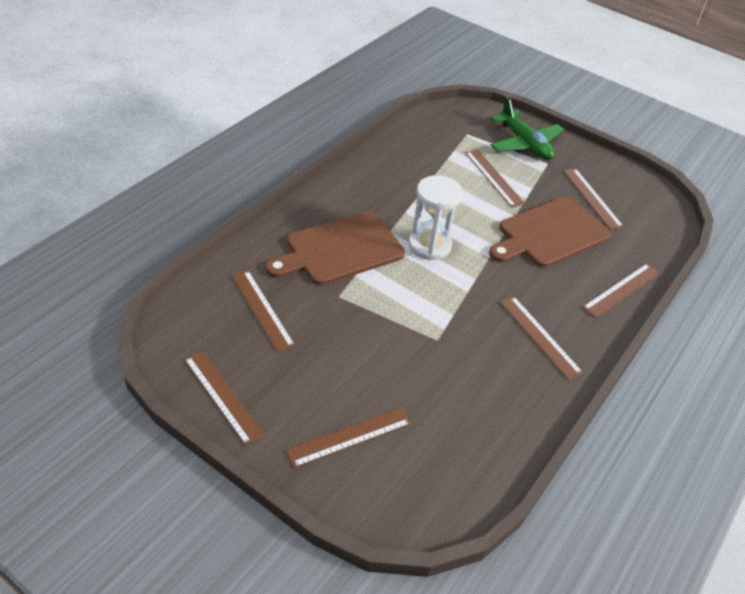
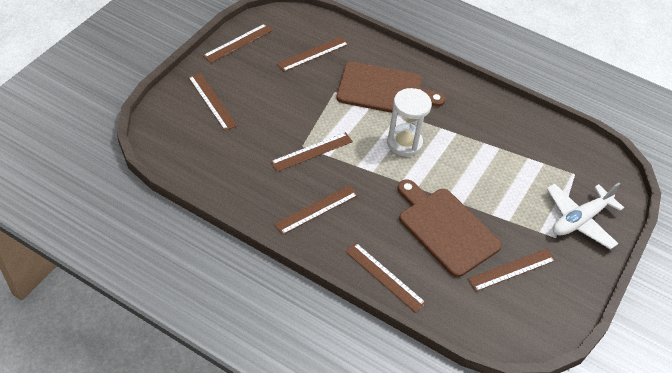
camera: 85 degrees right, 5 degrees up
brown cutting board [266,211,405,285] -> brown cutting board turned 135 degrees clockwise [336,62,445,113]
brown ruler [465,149,525,208] -> brown ruler moved to [270,132,353,172]
green plane [491,97,564,160] -> white plane [547,183,624,249]

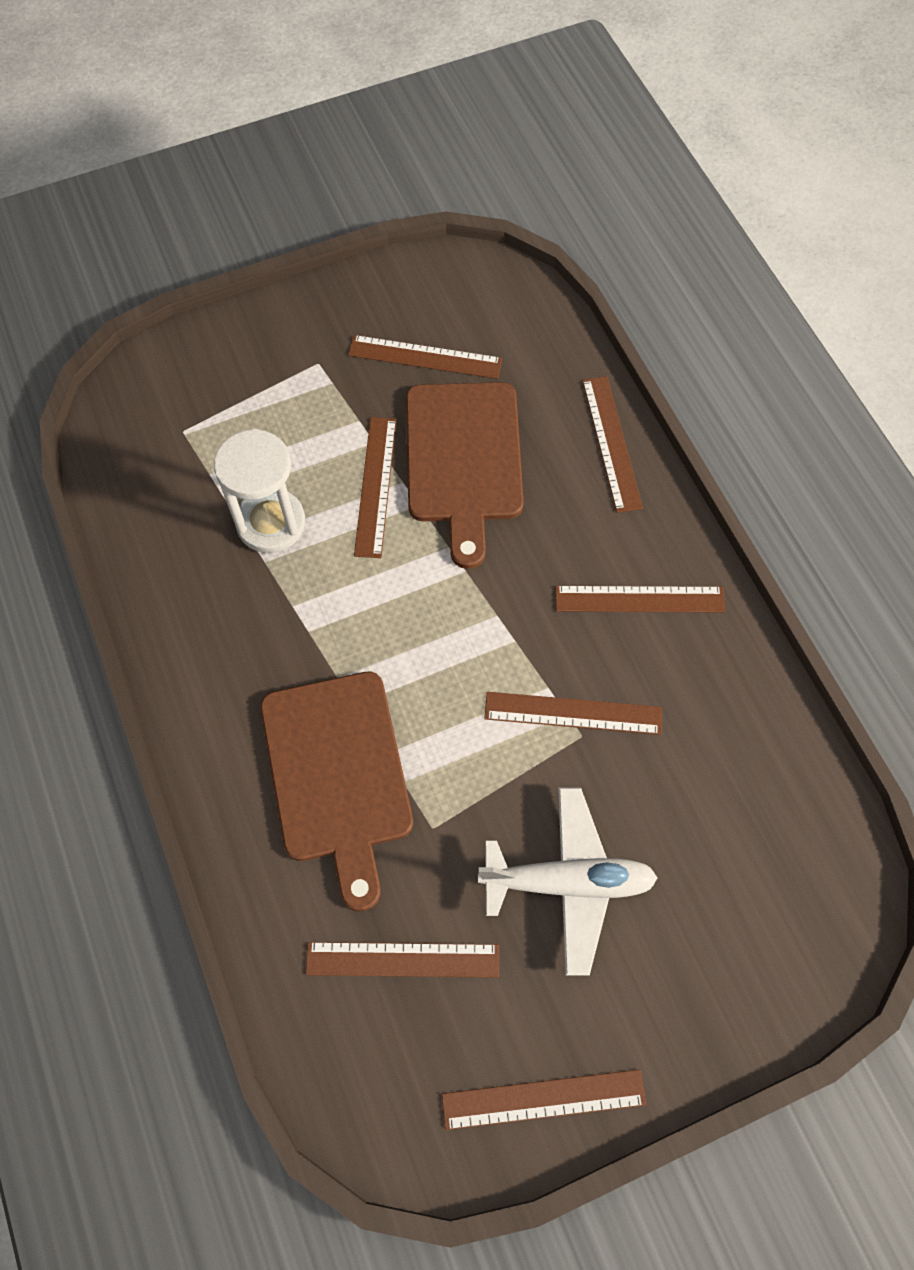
camera: 140 degrees left, 15 degrees up
brown ruler [188,73,237,131] -> brown ruler moved to [354,417,396,558]
brown cutting board [336,62,445,113] -> brown cutting board turned 150 degrees counterclockwise [260,672,413,911]
white hourglass [387,88,432,156] -> white hourglass moved to [214,429,305,553]
white plane [547,183,624,249] -> white plane moved to [478,788,658,976]

